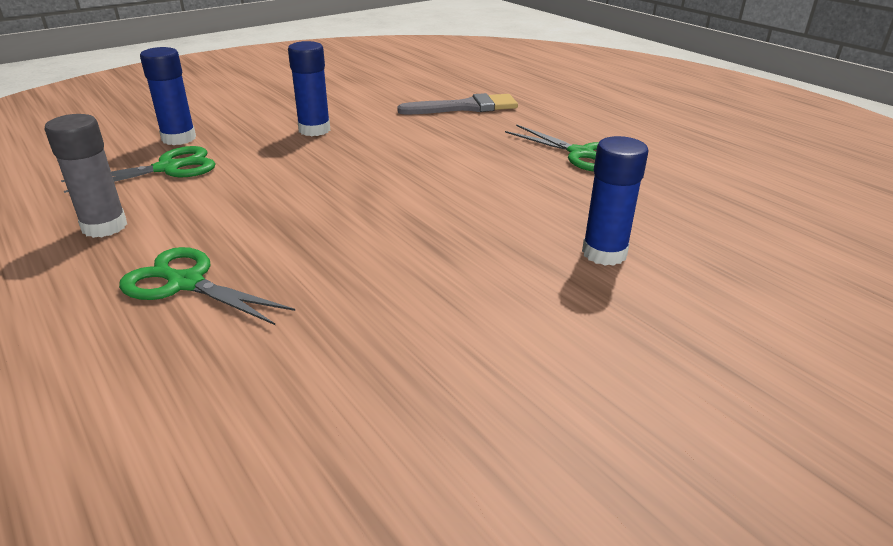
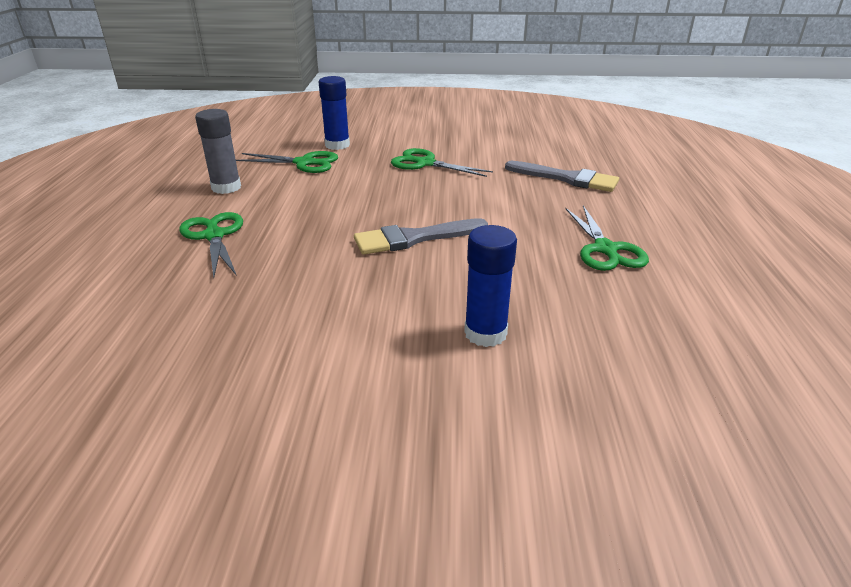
camera: 40 degrees right, 0 degrees up
blue glue stick [288,41,331,136] -> green scissors [391,148,493,177]
none -> grey brush [354,218,488,255]

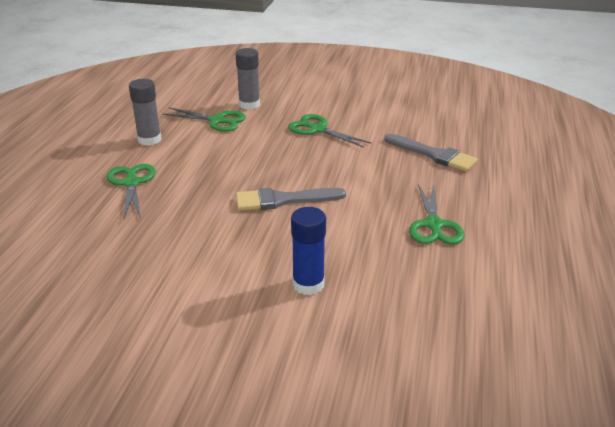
camera: 10 degrees right, 0 degrees up
blue glue stick [319,76,350,150] -> grey glue stick [236,48,260,110]

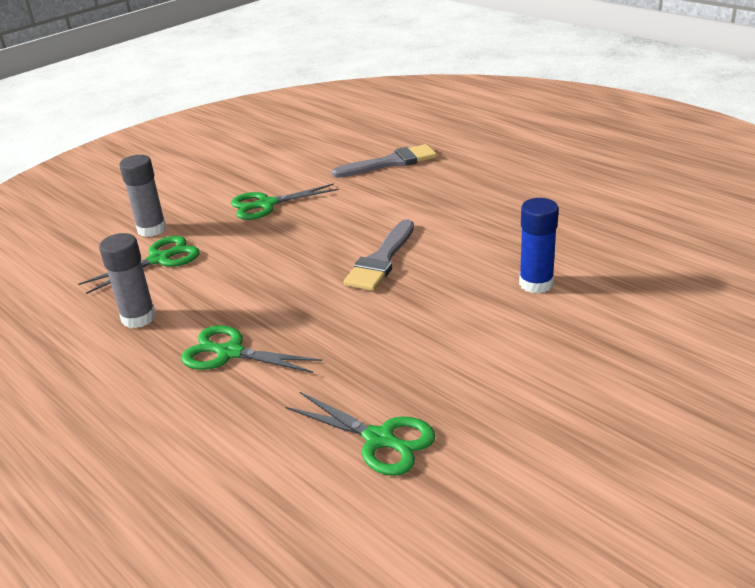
camera: 55 degrees left, 0 degrees up
green scissors [409,183,465,244] -> green scissors moved to [285,392,435,476]

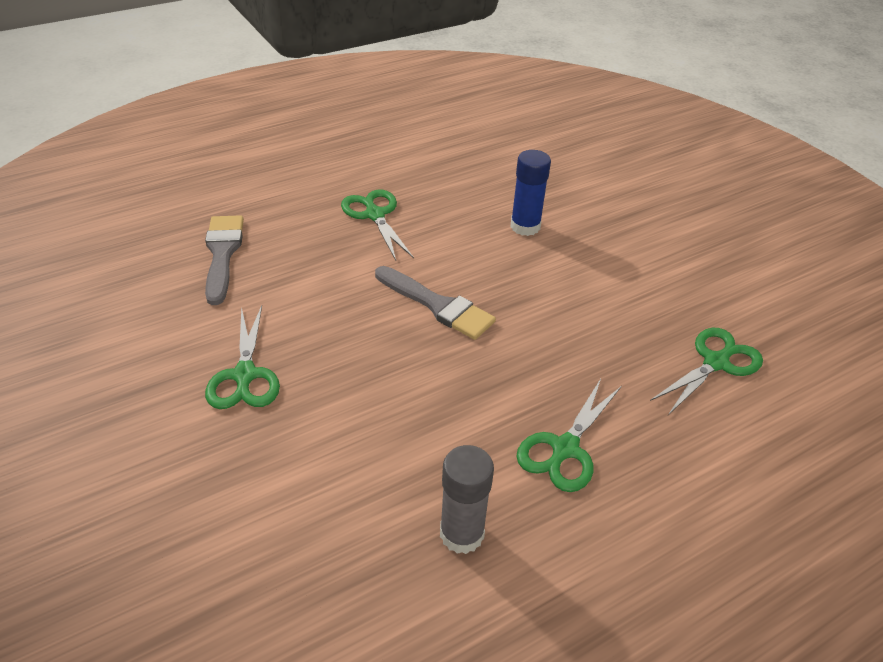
camera: 80 degrees left, 10 degrees up
green scissors [78,236,200,294] -> green scissors moved to [341,190,414,260]
grey glue stick [119,155,167,237] -> none

